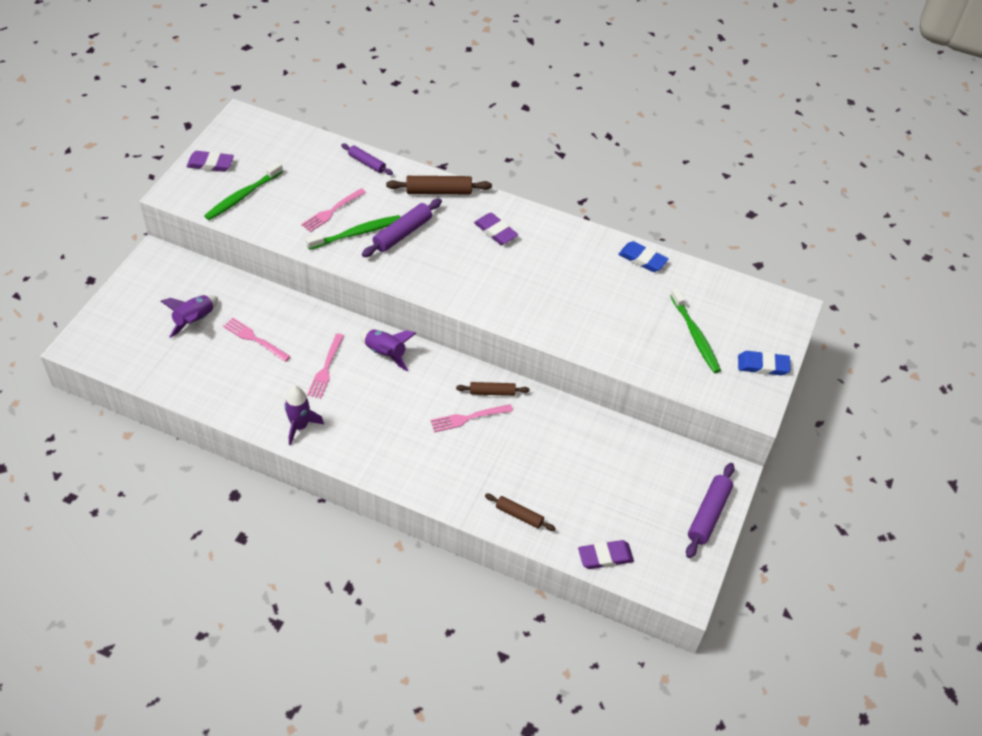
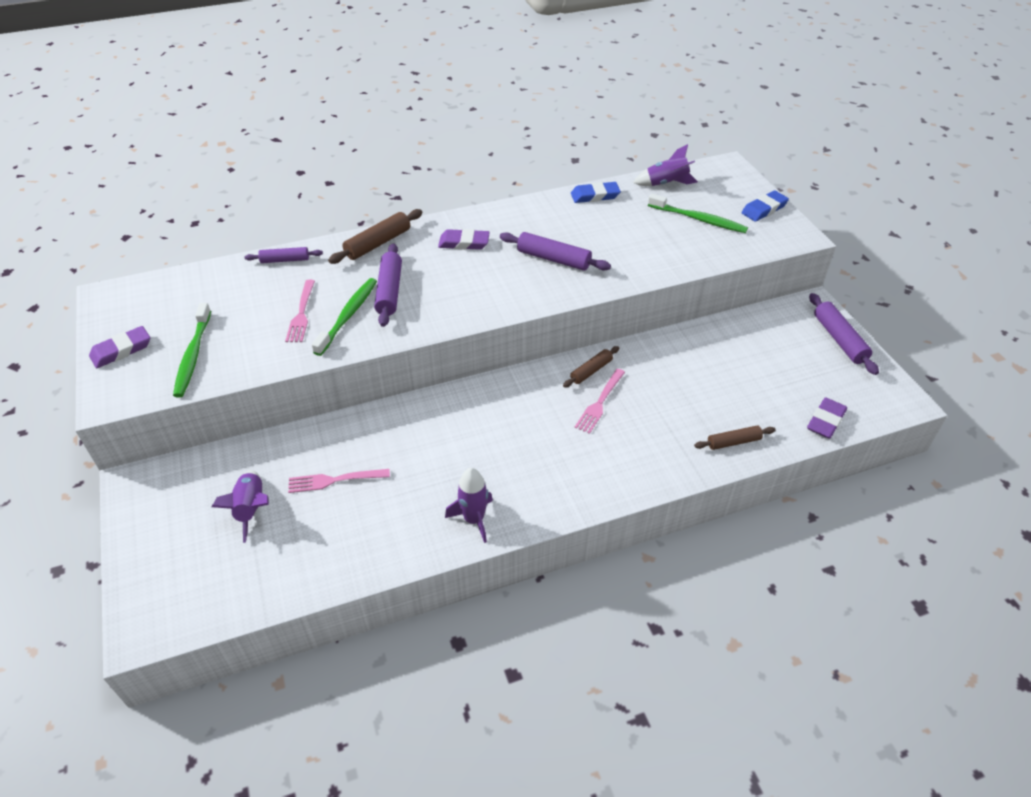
camera: 40 degrees left, 5 degrees down
pink fork [307,333,344,399] -> none
purple rocket [360,330,416,371] -> purple rocket moved to [633,144,698,186]
none -> purple rolling pin [500,232,611,271]

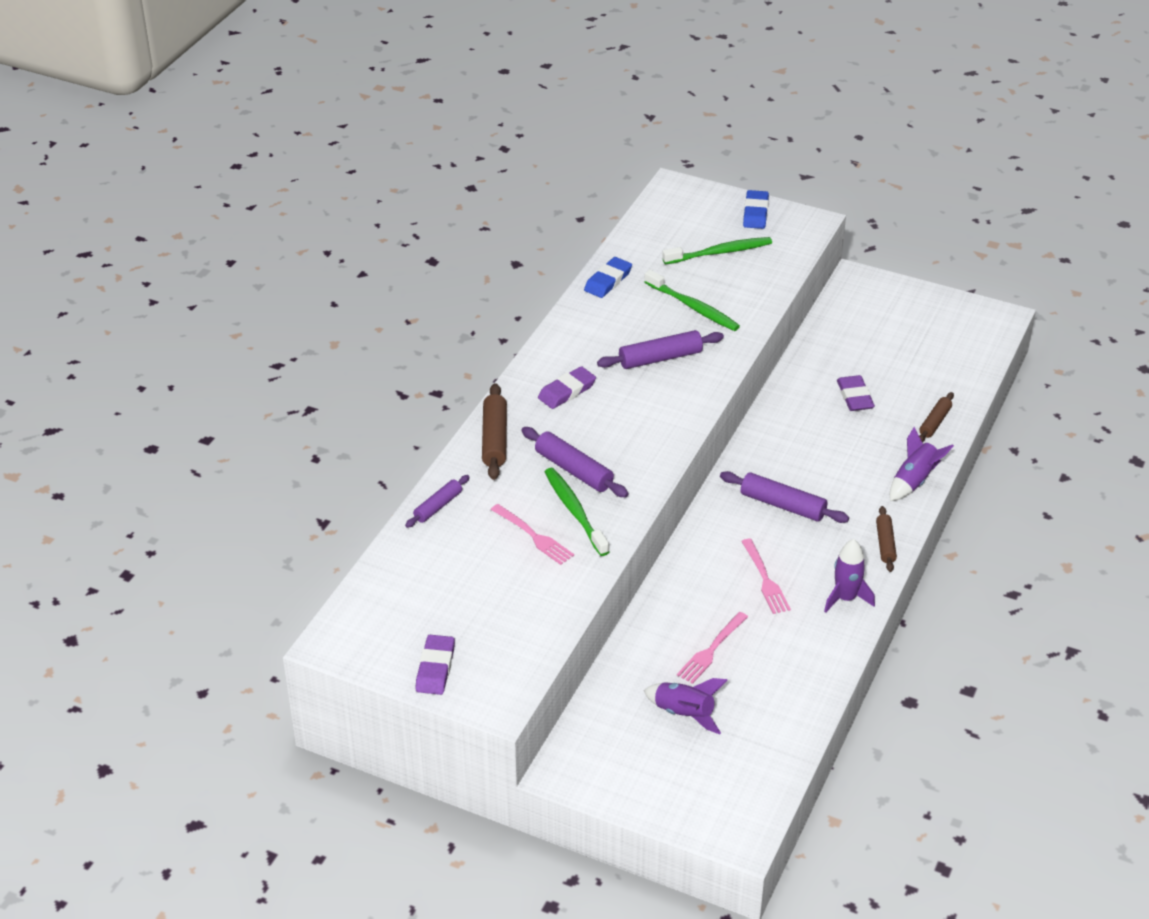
camera: 45 degrees left, 5 degrees down
green toothbrush [173,303,211,398] -> green toothbrush moved to [644,270,740,331]
brown rolling pin [563,346,619,388] -> brown rolling pin moved to [876,506,897,572]
pink fork [575,369,625,434] -> pink fork moved to [741,539,791,614]
purple rocket [633,144,698,186] -> purple rocket moved to [890,427,954,501]
purple eraser [807,397,847,439] -> purple eraser moved to [837,375,875,411]
purple rolling pin [809,293,879,375] -> purple rolling pin moved to [720,471,849,523]

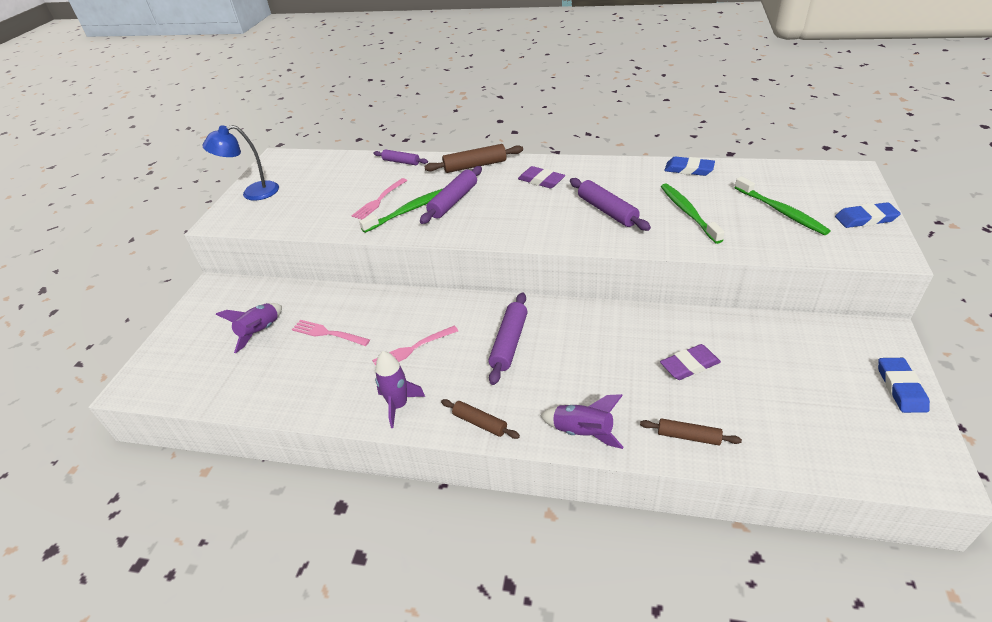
camera: 80 degrees right, 0 degrees up
purple eraser [415,635,455,695] -> blue lamp [202,125,279,201]
green toothbrush [644,270,740,331] -> green toothbrush turned 135 degrees clockwise [661,183,725,244]
brown rolling pin [876,506,897,572] -> brown rolling pin turned 45 degrees clockwise [441,399,520,439]
none -> blue eraser [878,358,930,413]

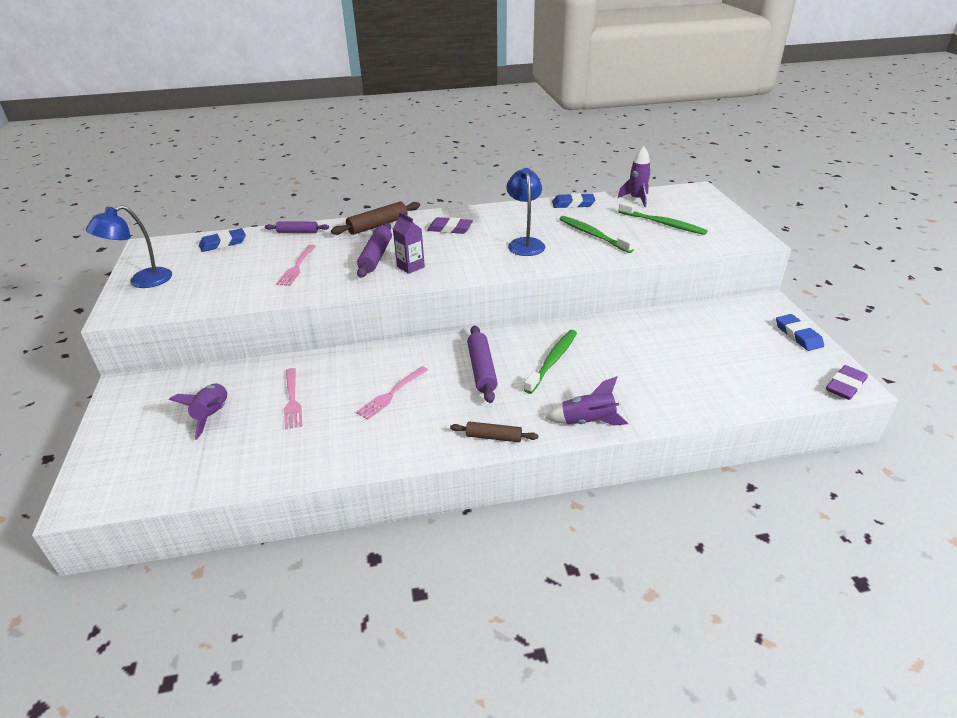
camera: 25 degrees left, 5 degrees down
pink fork [292,320,370,346] -> pink fork turned 105 degrees counterclockwise [284,368,302,430]
green toothbrush [359,188,444,233] -> green toothbrush moved to [524,330,577,394]
purple rocket [375,351,425,428] -> purple rocket moved to [617,146,651,207]
purple rolling pin [570,178,651,231] -> blue lamp [507,168,545,256]
brown rolling pin [640,418,742,445] -> none
purple eraser [660,344,721,380] -> purple eraser moved to [826,365,868,400]
blue eraser [835,202,901,228] -> blue eraser moved to [199,228,246,252]
none -> purple carton [393,212,425,274]

